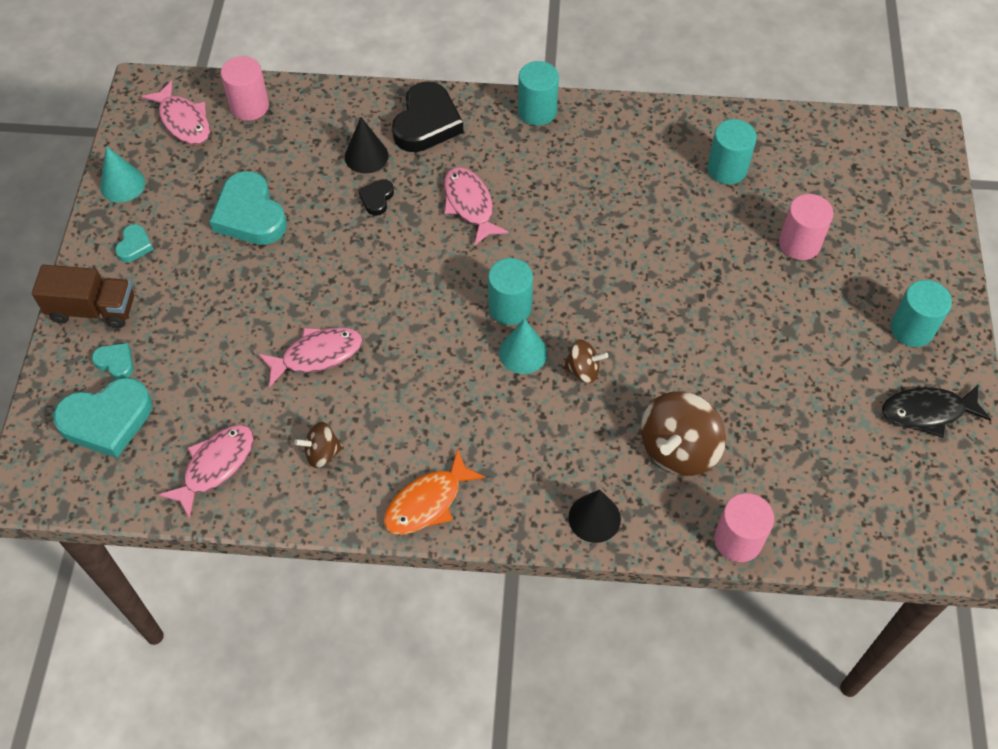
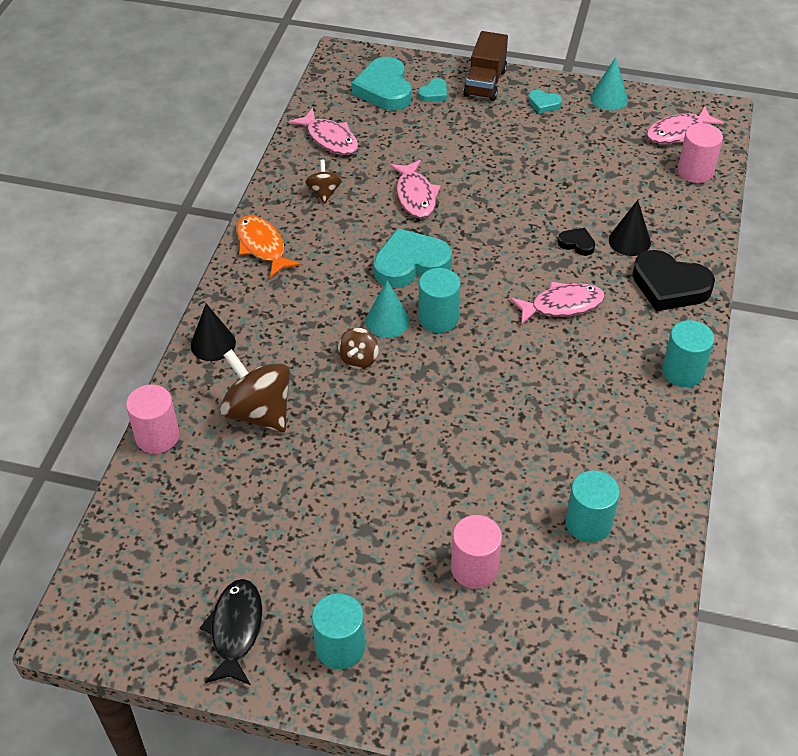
camera: 100 degrees right, 10 degrees down
turquoise heart [209,171,287,245] -> turquoise heart moved to [373,228,452,288]

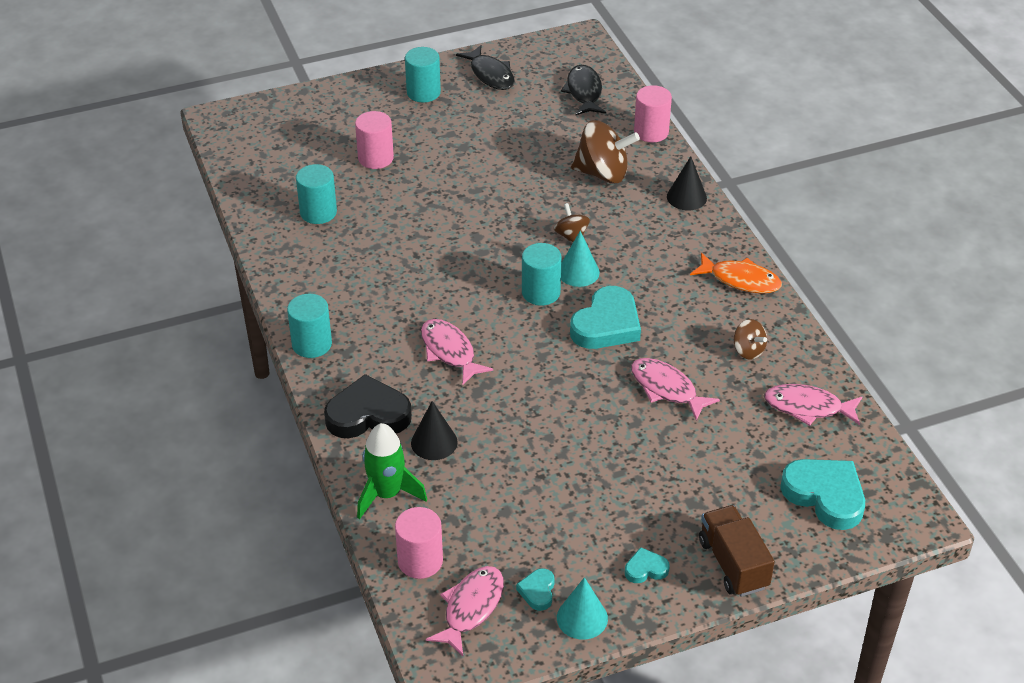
camera: 145 degrees right, 5 degrees down
turquoise heart [418,78,447,102] -> turquoise heart moved to [516,568,555,611]
pink fish [510,282,605,325] -> pink fish turned 105 degrees clockwise [421,319,493,385]
black heart [558,228,595,256] -> none
none -> green rocket [357,423,427,519]
none -> black fish [561,65,606,115]

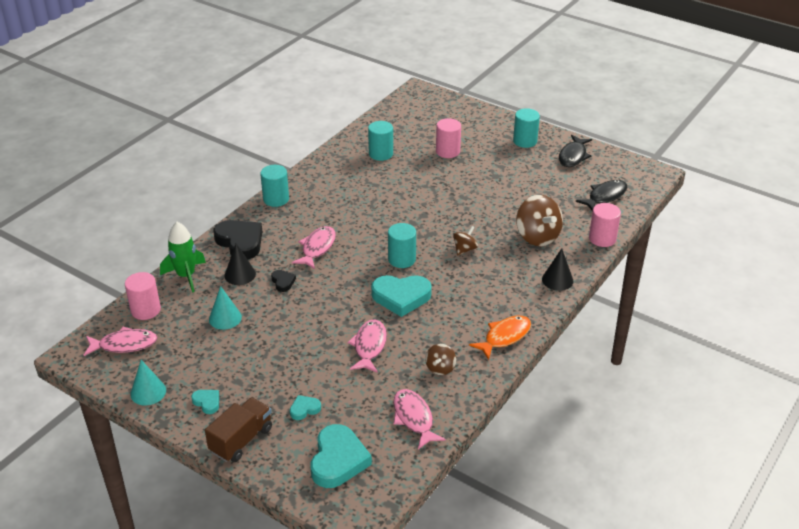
camera: 55 degrees right, 5 degrees down
turquoise heart [516,568,555,611] -> turquoise heart moved to [290,395,321,420]
turquoise cone [561,231,600,287] -> turquoise cone moved to [209,286,242,330]
orange fish [690,253,782,293] -> orange fish turned 120 degrees counterclockwise [469,316,531,360]
none -> black heart [271,270,296,292]

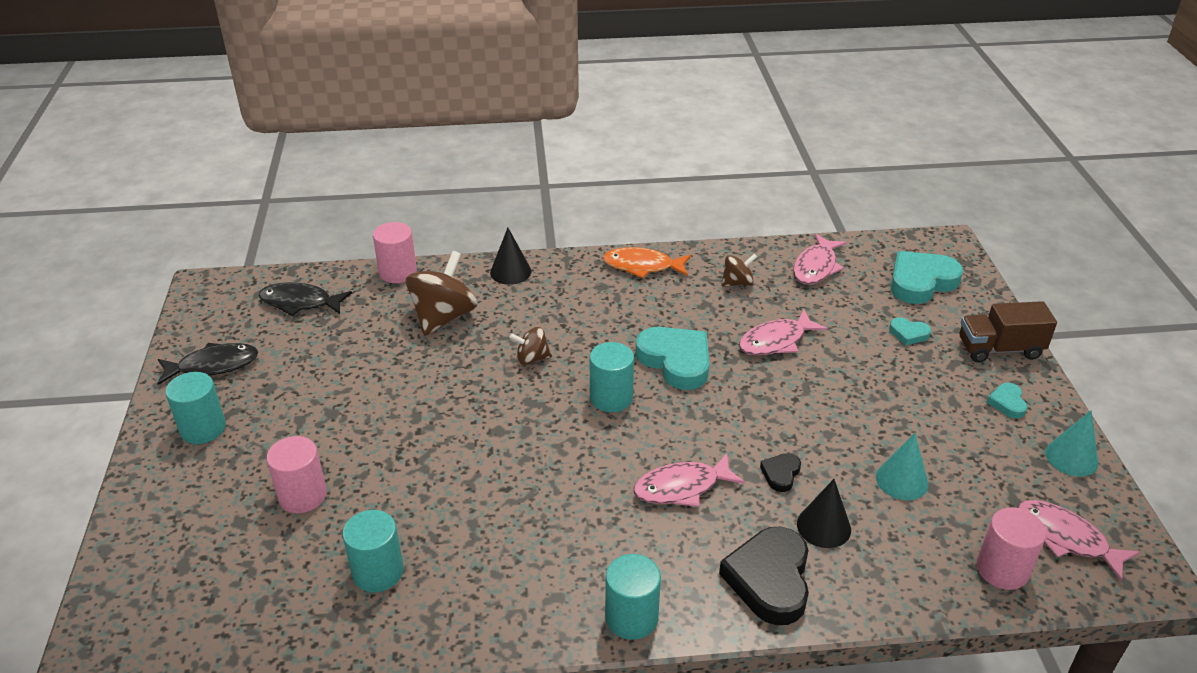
camera: 130 degrees left, 0 degrees up
green rocket [160,222,206,293] -> none

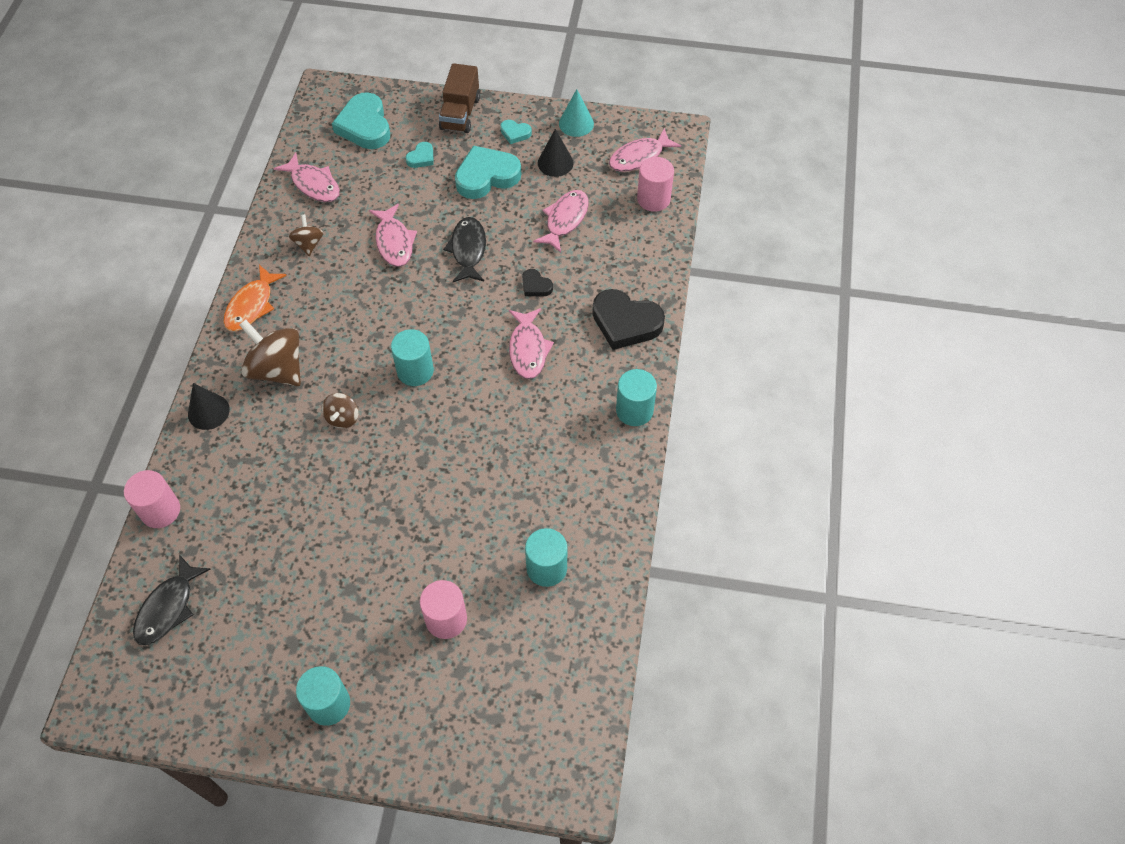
camera: 75 degrees left, 20 degrees up
black fish [157,343,258,385] -> black fish moved to [443,217,486,282]
brown spinning top [406,251,477,336] -> brown spinning top moved to [239,320,301,386]
turquoise heart [636,327,710,390] -> turquoise heart moved to [455,145,521,199]
black cone [797,479,851,548] -> black cone moved to [538,129,574,177]
turquoise cone [876,433,928,500] -> pink fish [533,190,589,252]

